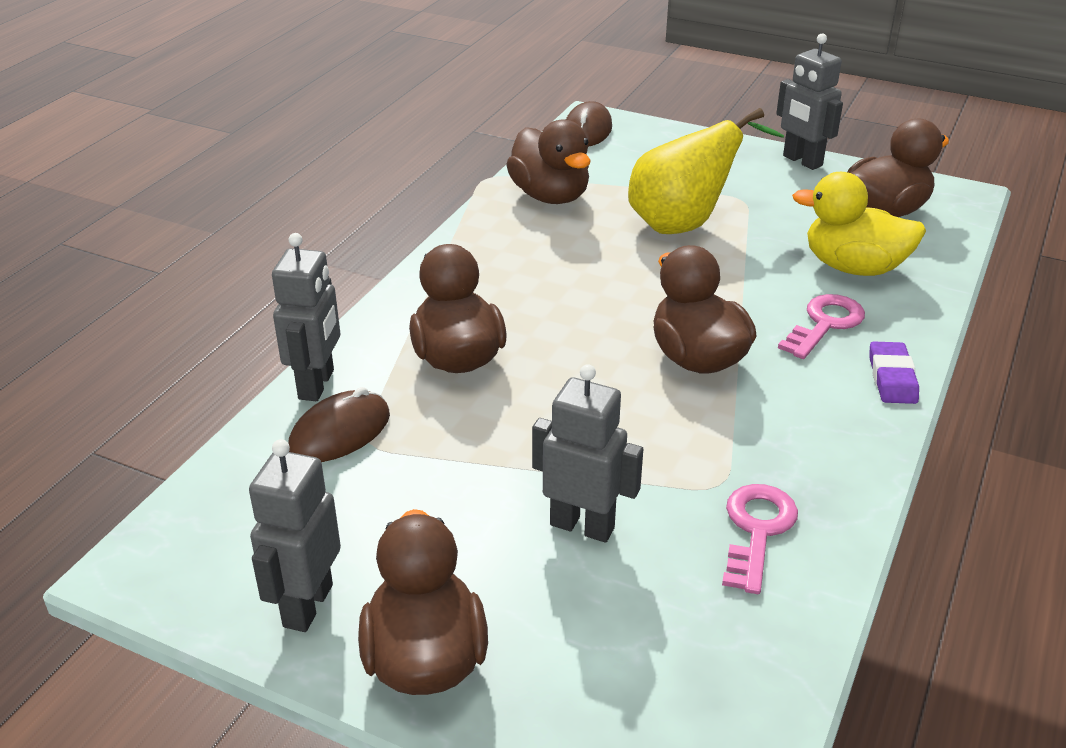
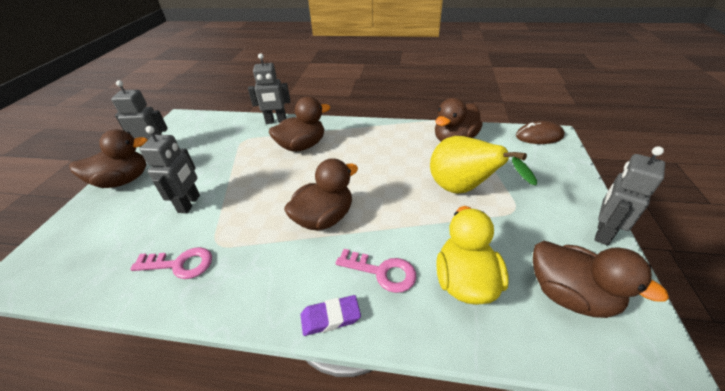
camera: 75 degrees right, 5 degrees up
brown mouse [288,387,390,462] -> none

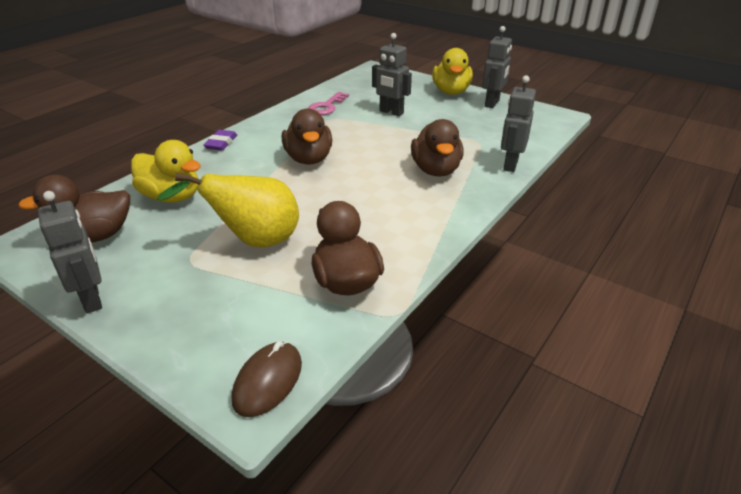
camera: 115 degrees right, 5 degrees down
brown duck [69,129,148,188] -> yellow duck [432,48,473,95]
pink key [336,249,416,293] -> none

